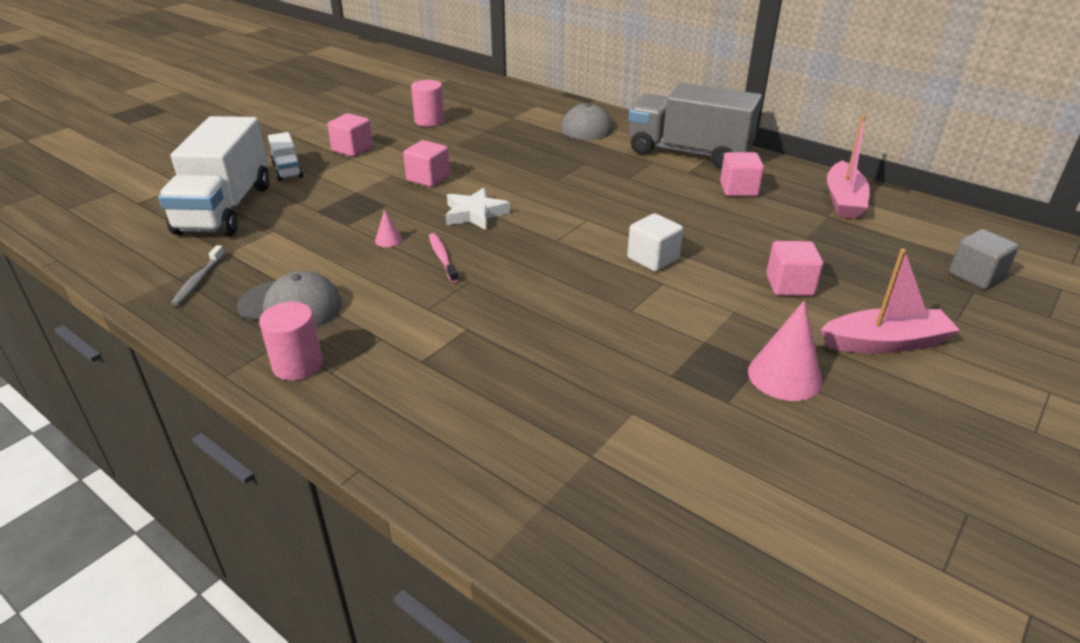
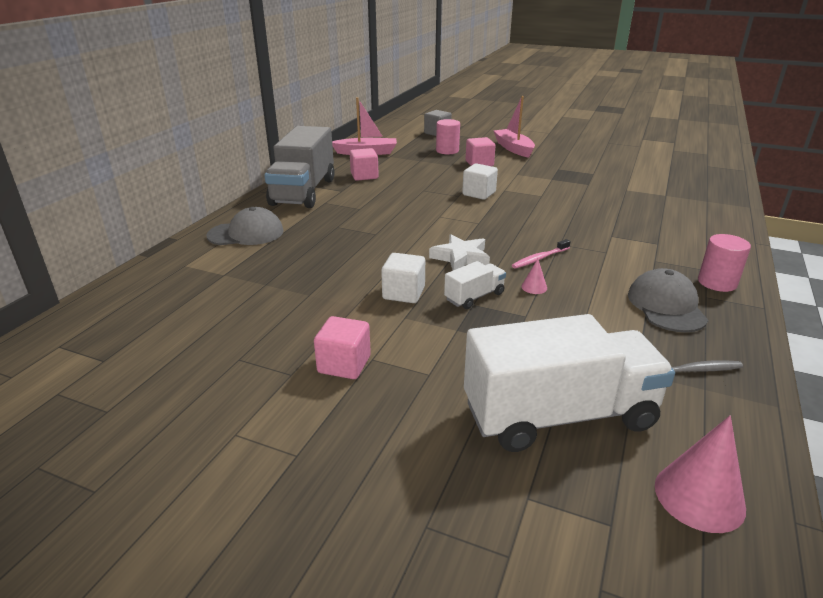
camera: 105 degrees left, 5 degrees down
white truck [268,132,303,181] -> white truck moved to [444,261,506,309]
pink cube [403,140,450,187] -> white cube [381,253,425,303]
pink cylinder [411,80,445,127] -> pink cylinder moved to [436,119,460,154]
pink cone [748,301,822,401] -> pink cone moved to [655,415,746,533]

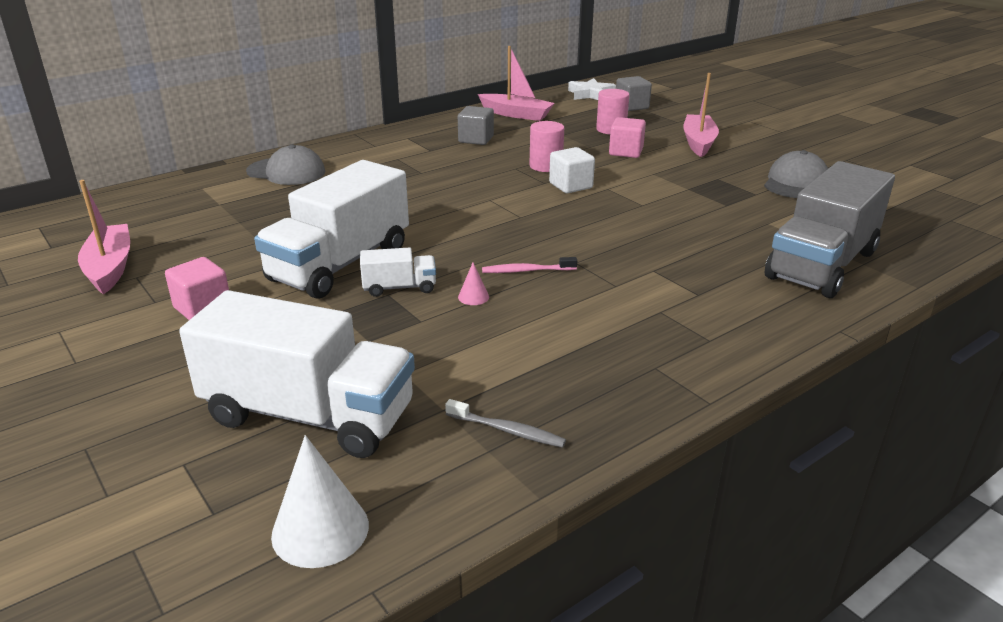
camera: 30 degrees right, 0 degrees up
grey truck [264,126,335,208] -> grey truck moved to [765,161,895,298]
pink cube [350,148,379,181] -> grey cube [458,106,494,145]
white cube [381,253,425,303] -> white truck [254,160,409,299]
white star [429,234,490,270] -> white star moved to [568,78,616,100]
grey cap [628,268,708,332] -> grey cap moved to [764,150,828,198]
pink cone [655,415,746,533] -> white cone [271,435,369,568]
pink cylinder [698,234,751,292] -> pink cylinder moved to [529,121,564,172]
none -> pink boat [78,180,130,295]

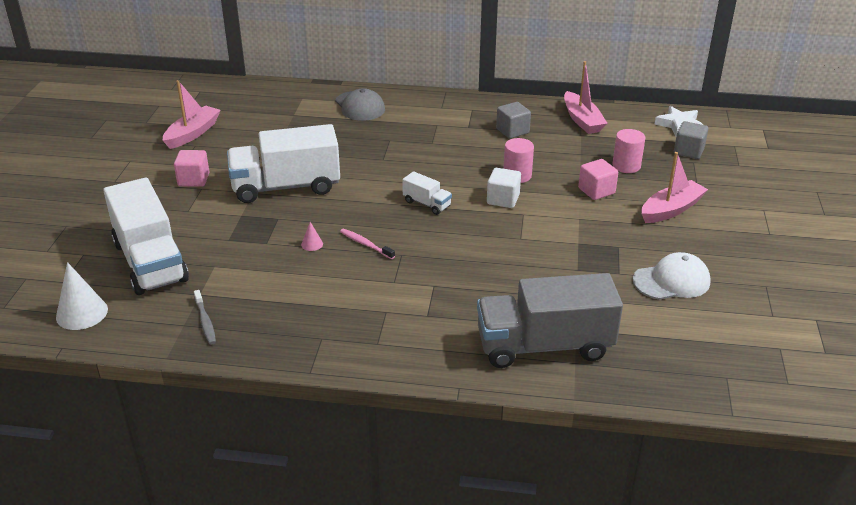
camera: 45 degrees right, 5 degrees up
white truck [360,248,436,297] -> white truck moved to [402,171,452,215]
grey cap [764,150,828,198] -> white cap [633,252,711,300]

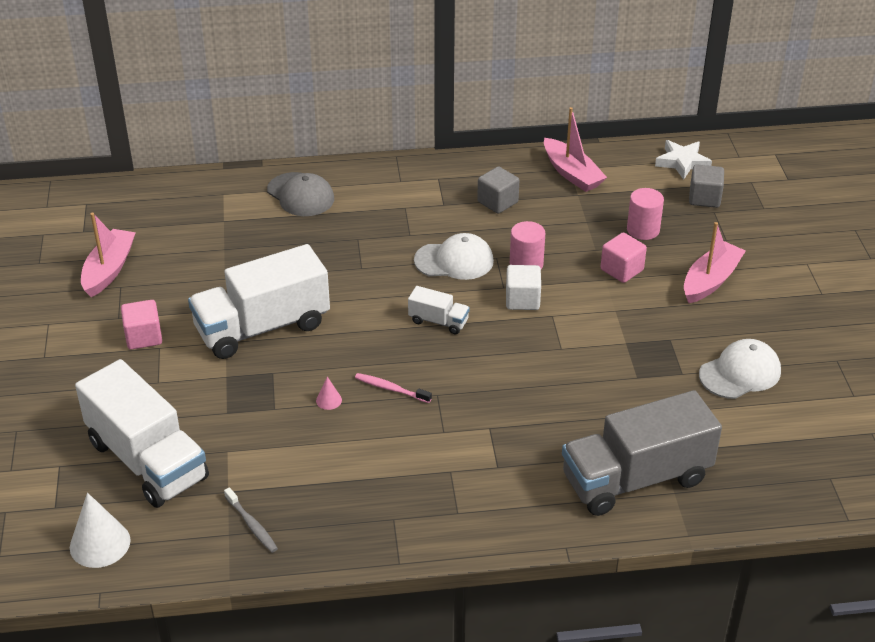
camera: 15 degrees left, 5 degrees up
none -> white cap [414,233,494,280]

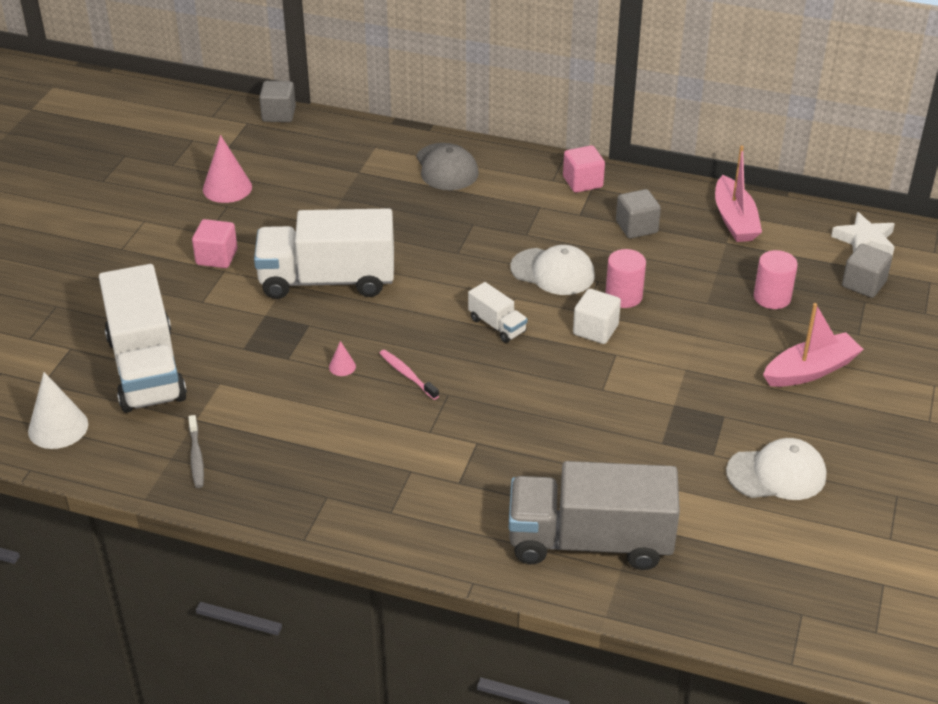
camera: 25 degrees right, 0 degrees up
pink boat [81,213,136,297] -> pink cone [203,135,252,203]
pink cube [601,233,647,283] -> pink cube moved to [563,145,605,193]
none -> grey cube [259,81,296,122]

